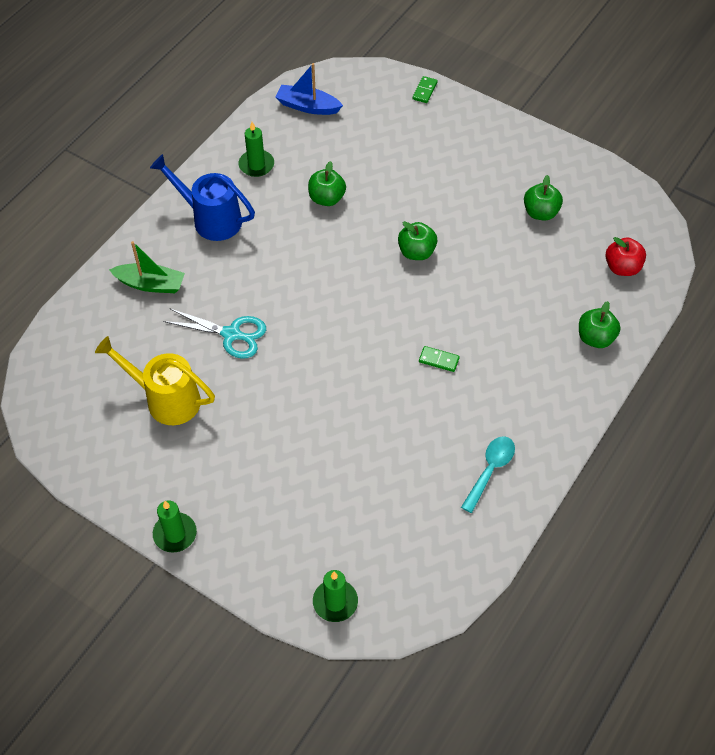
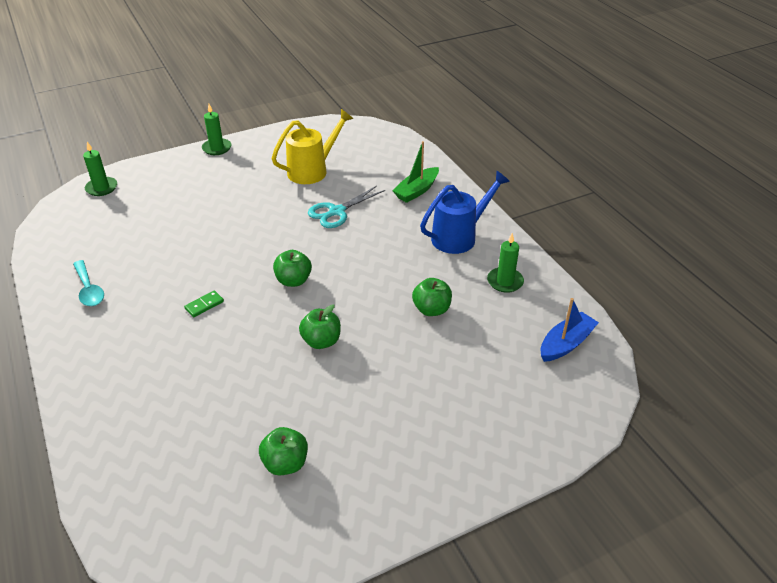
camera: 120 degrees right, 15 degrees down
green domino [413,76,438,103] -> none
green apple [579,301,621,348] -> green apple moved to [273,250,312,287]
red apple [605,237,646,276] -> none

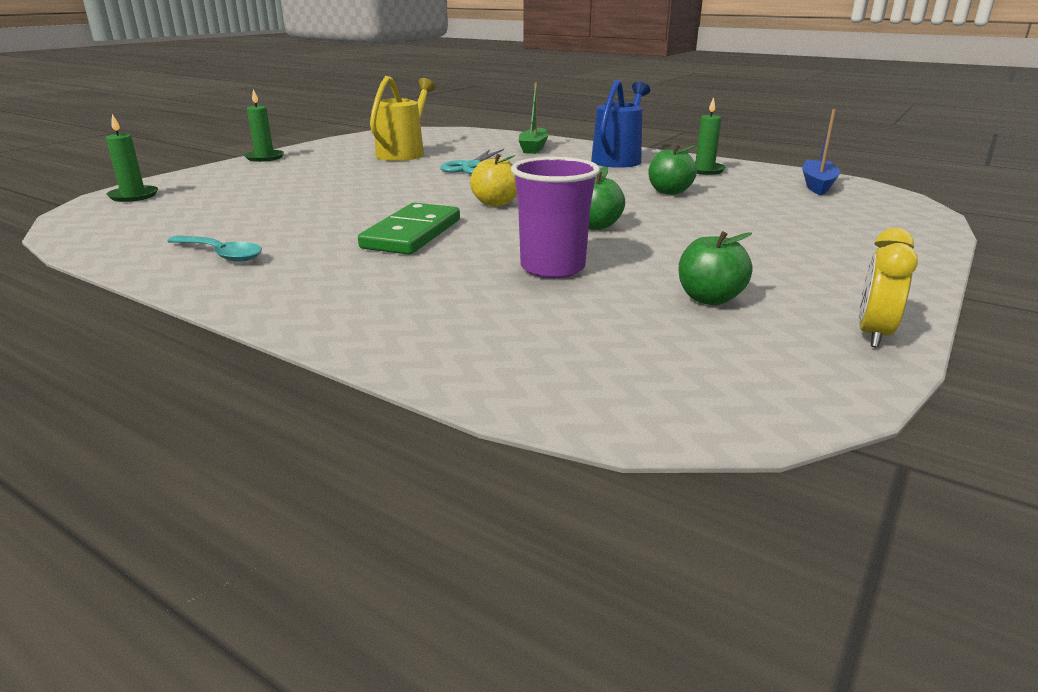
camera: 30 degrees left, 15 degrees down
green domino [184,291,224,317] -> green domino [358,203,460,255], size x2.26
green apple [273,250,312,287] -> yellow apple [470,154,517,207]
none -> purple cup [511,157,600,278]
none -> yellow clock [858,227,918,348]

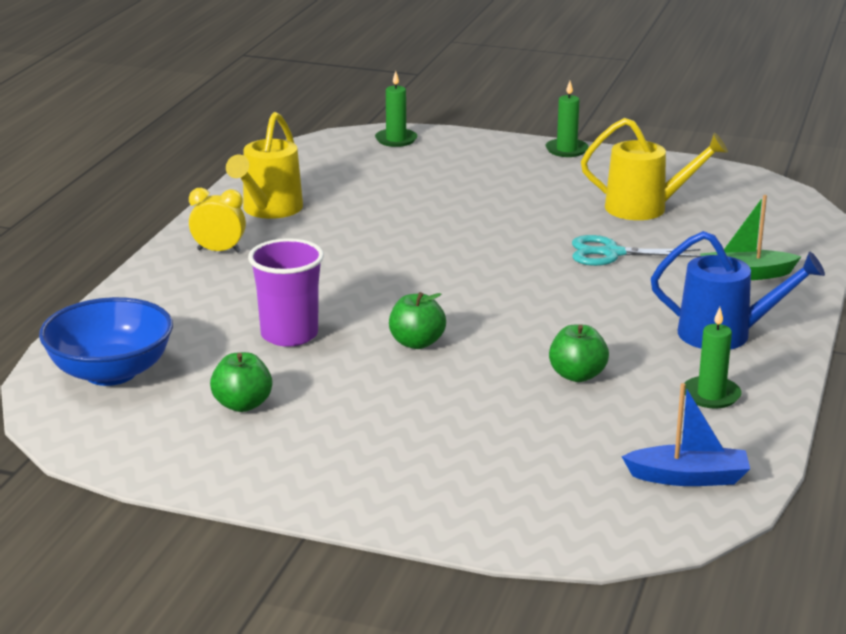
camera: 75 degrees right, 0 degrees up
turquoise spoon [167,236,262,262] -> yellow watering can [226,112,303,219]
green domino [358,203,460,255] -> none
yellow apple [470,154,517,207] -> none
yellow clock [858,227,918,348] -> yellow clock moved to [189,188,246,253]
none -> blue bowl [39,297,173,386]

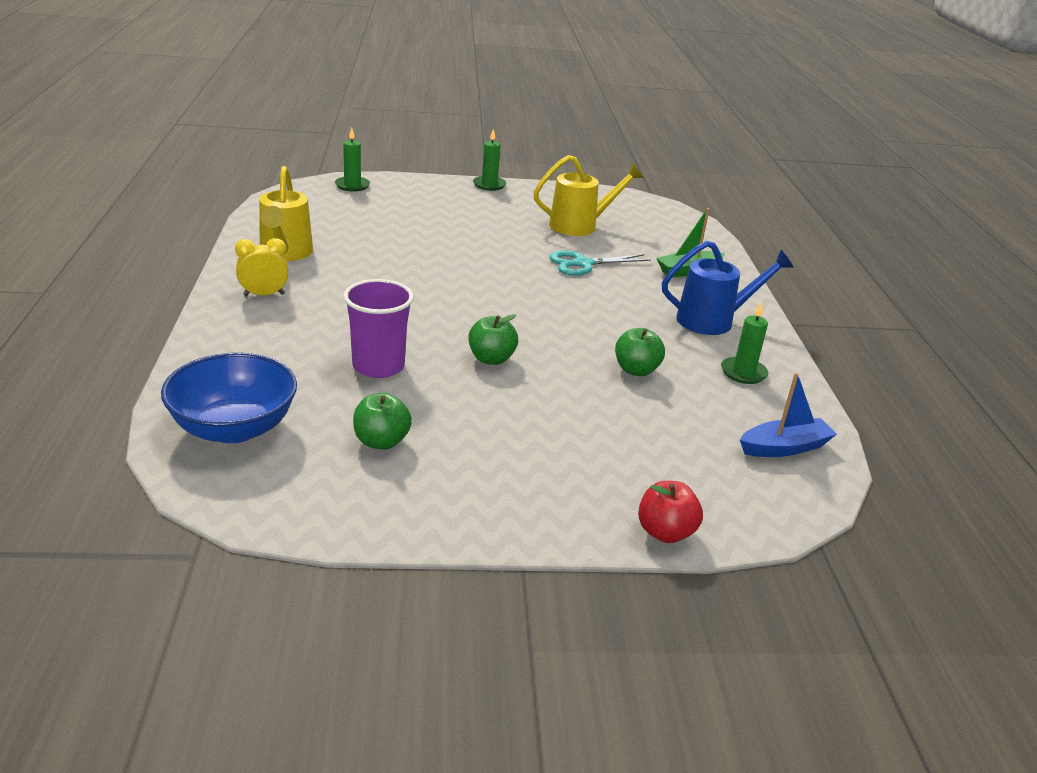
camera: 25 degrees left, 5 degrees up
none -> red apple [638,481,703,543]

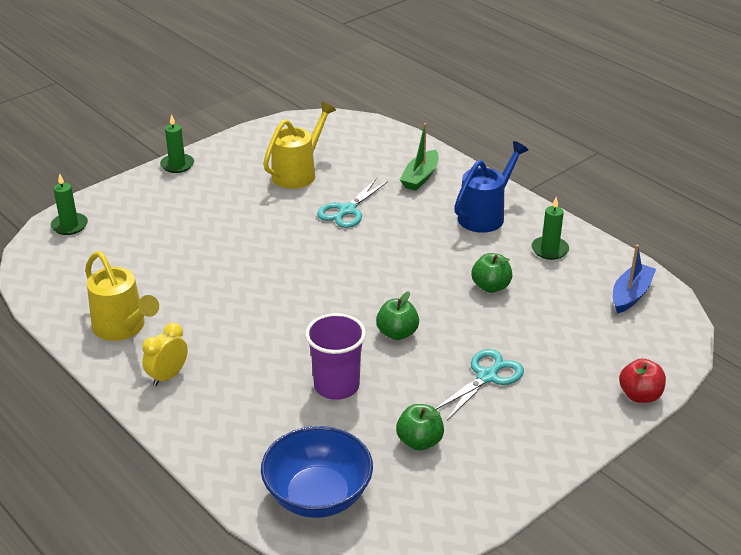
camera: 35 degrees left, 5 degrees up
none -> turquoise scissors [435,349,524,420]

